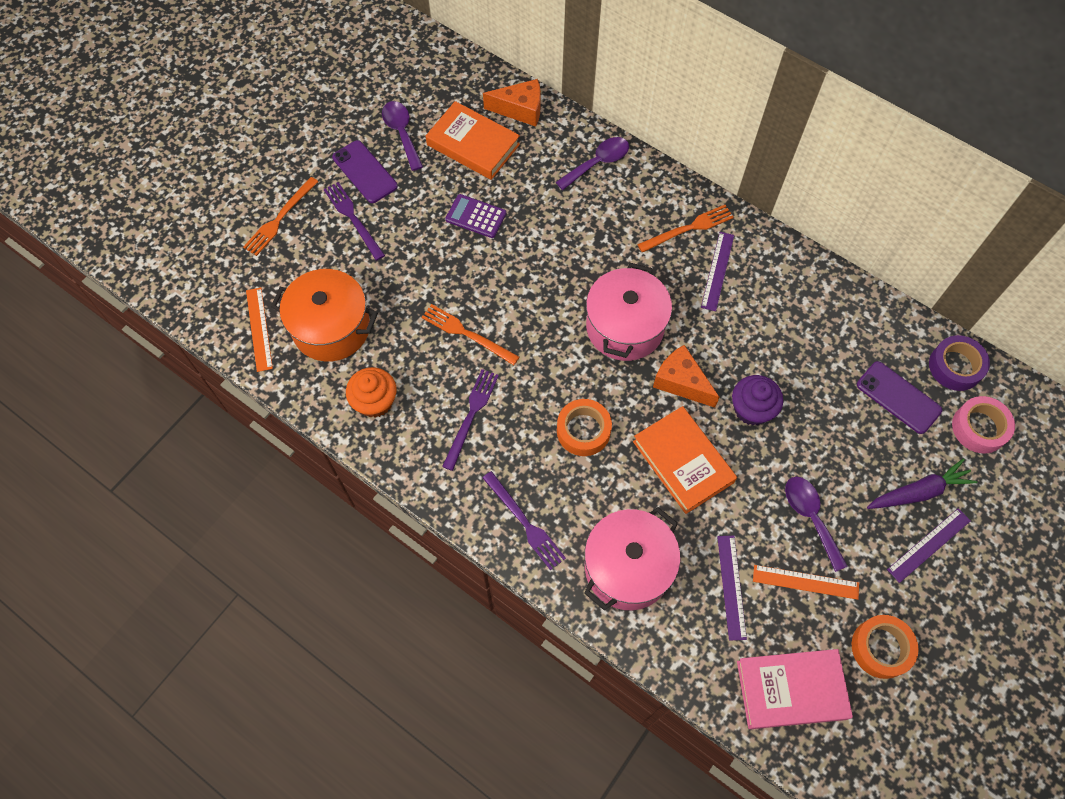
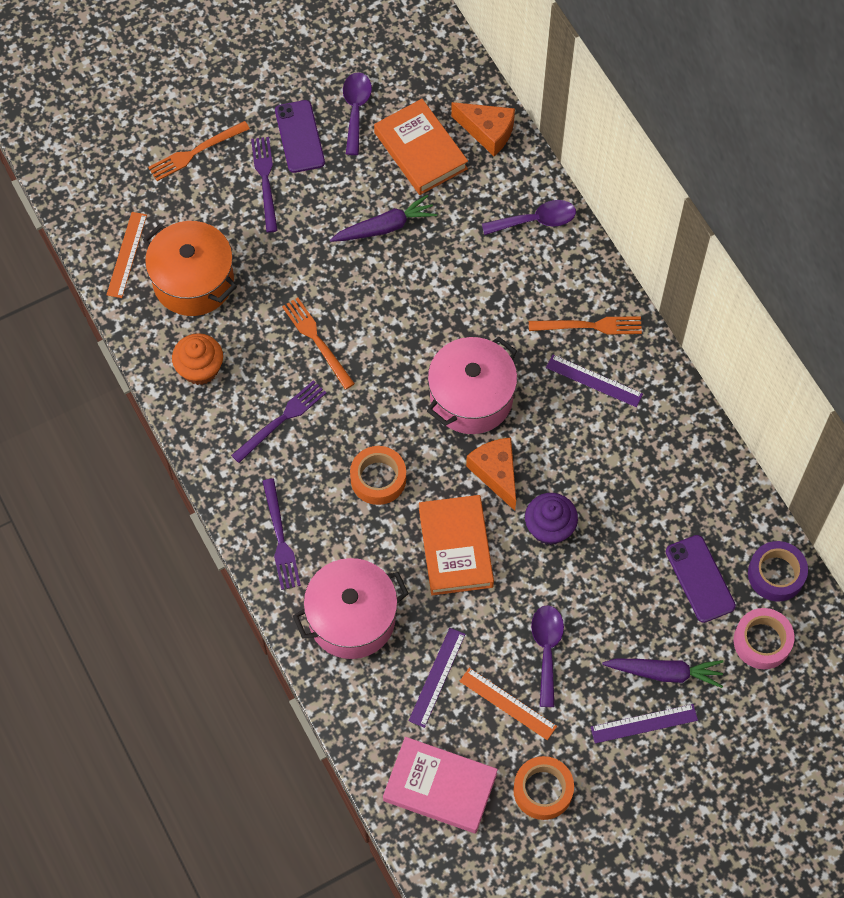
camera: 25 degrees right, 0 degrees up
purple calculator [445,194,506,238] -> purple carrot [330,195,437,242]
purple ruler [701,232,734,311] -> purple ruler turned 75 degrees clockwise [546,354,643,407]

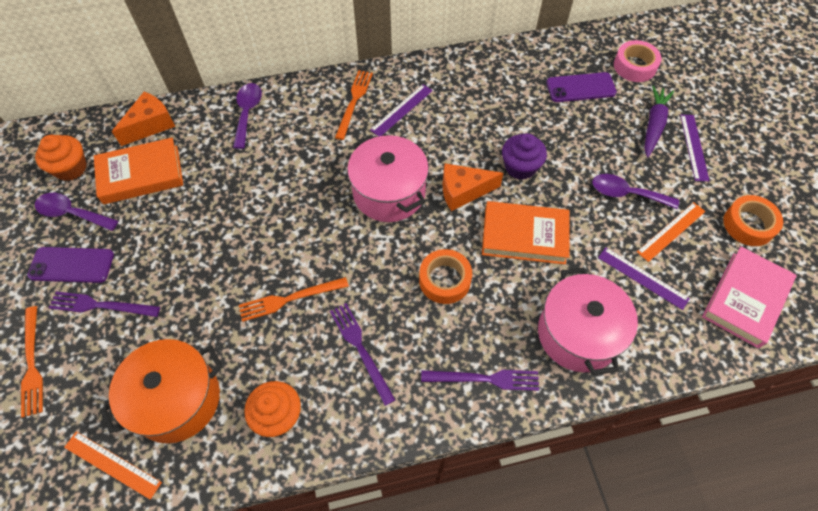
camera: 75 degrees left, 5 degrees down
purple carrot [330,195,437,242] -> none
purple tape [748,541,808,601] -> none
none -> orange cupcake [35,135,87,181]

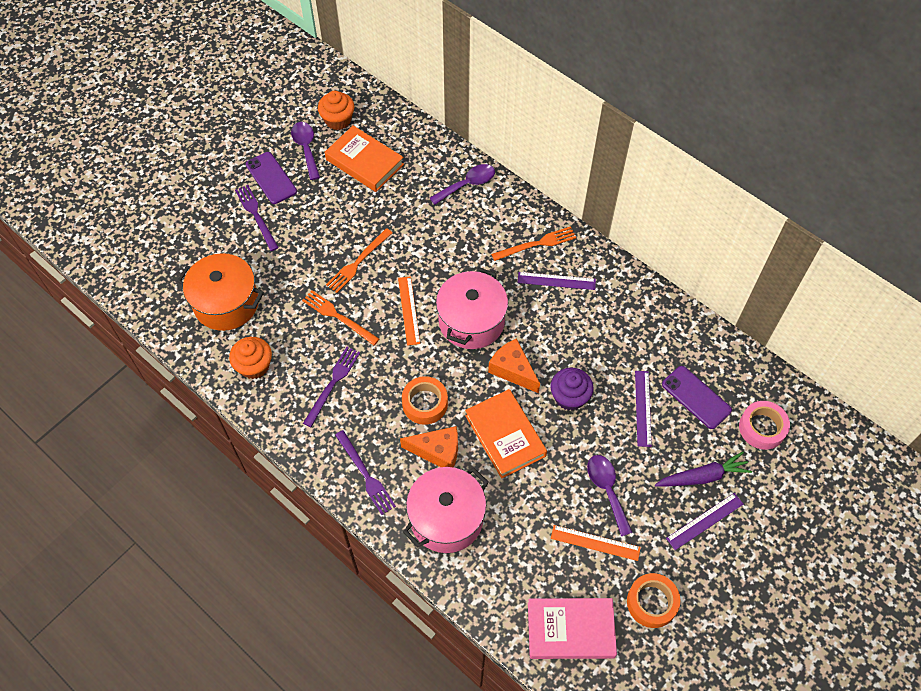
camera: 55 degrees right, 0 degrees up
orange fork [21,306,43,418] -> orange fork moved to [326,228,392,293]
orange ruler [64,432,162,500] -> orange ruler moved to [398,276,420,346]
orange cheese [112,92,176,146] -> orange cheese moved to [400,426,458,467]
purple ruler [598,247,690,310] -> purple ruler moved to [635,371,652,447]

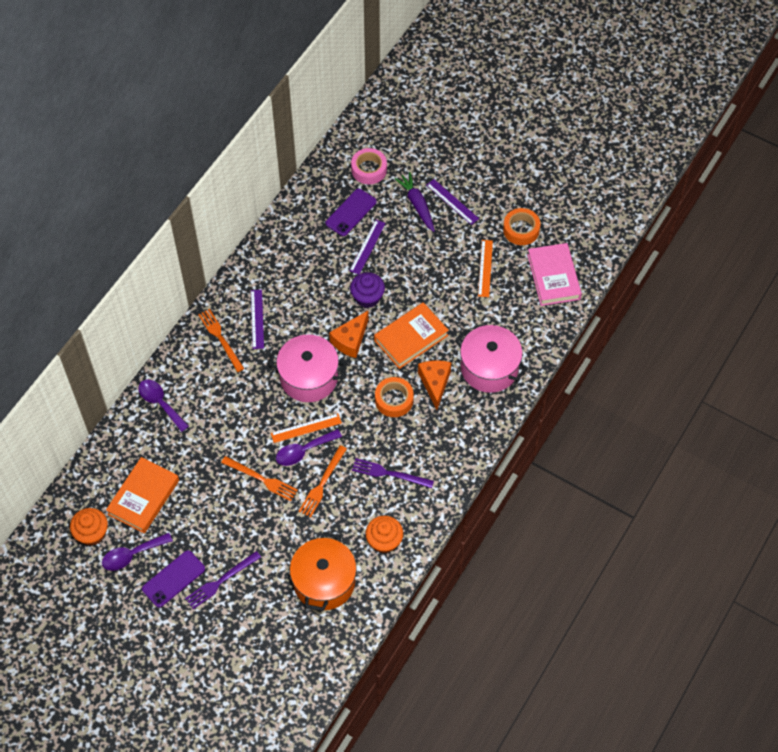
camera: 100 degrees left, 0 degrees up
purple fork [335,430,396,515] -> none
purple spoon [587,455,633,536] -> purple spoon moved to [276,429,342,466]
purple ruler [635,371,652,447] -> purple ruler turned 60 degrees counterclockwise [349,220,386,274]

